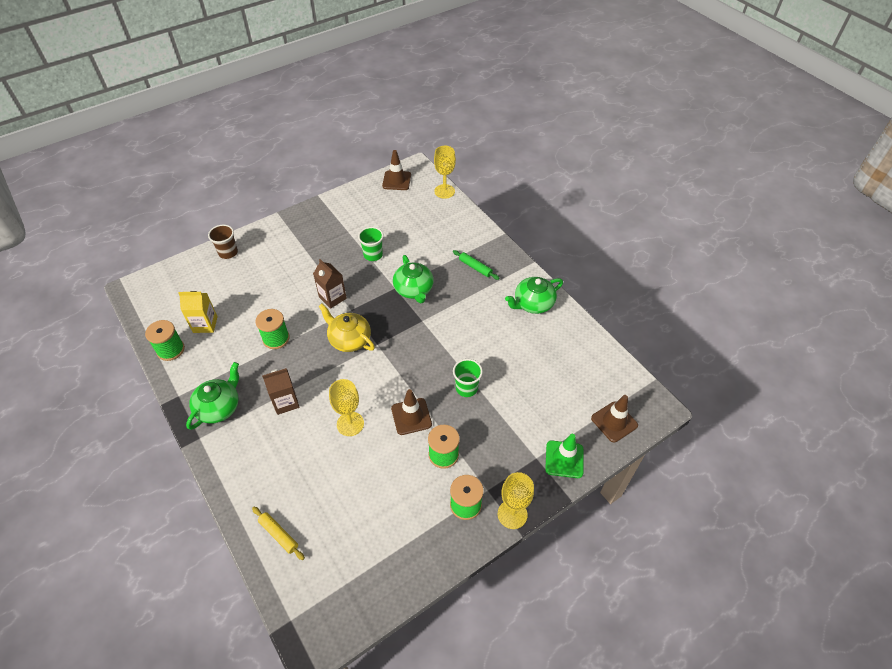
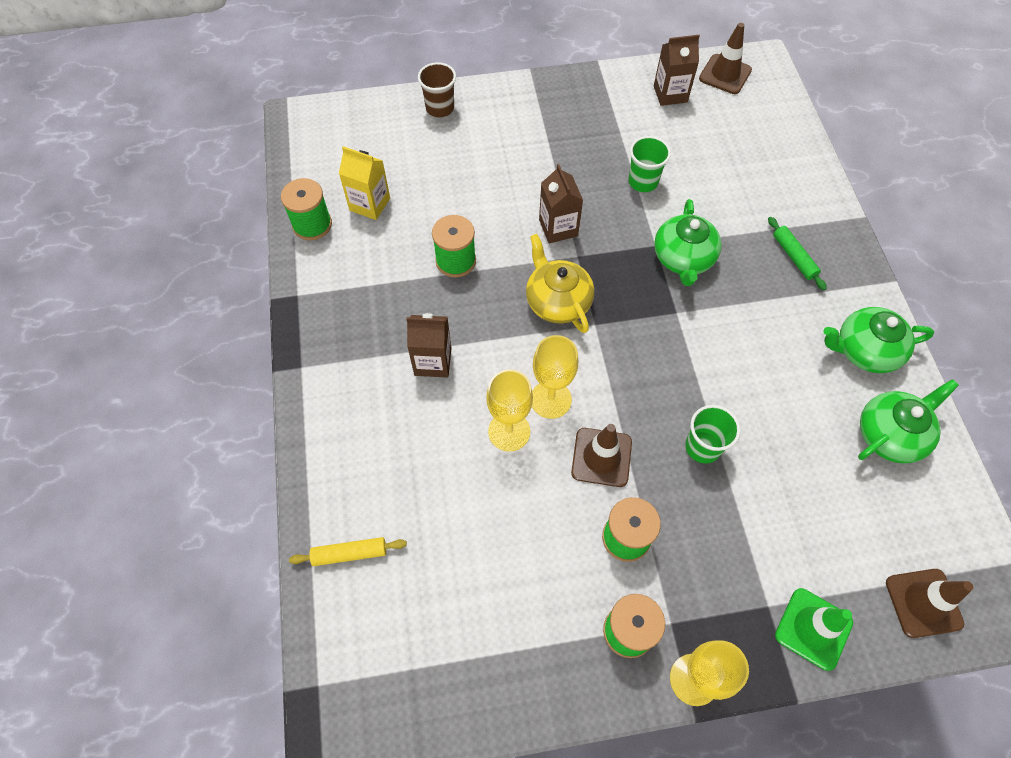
camera: 25 degrees right, 10 degrees up
green teapot [186,362,239,430] -> green teapot moved to [858,379,959,463]
yellow rolling pin [252,507,305,560] -> yellow rolling pin turned 75 degrees counterclockwise [289,537,407,566]
yellow goblet [434,146,456,199] -> yellow goblet moved to [532,335,578,419]
none -> brown carton [654,35,700,106]

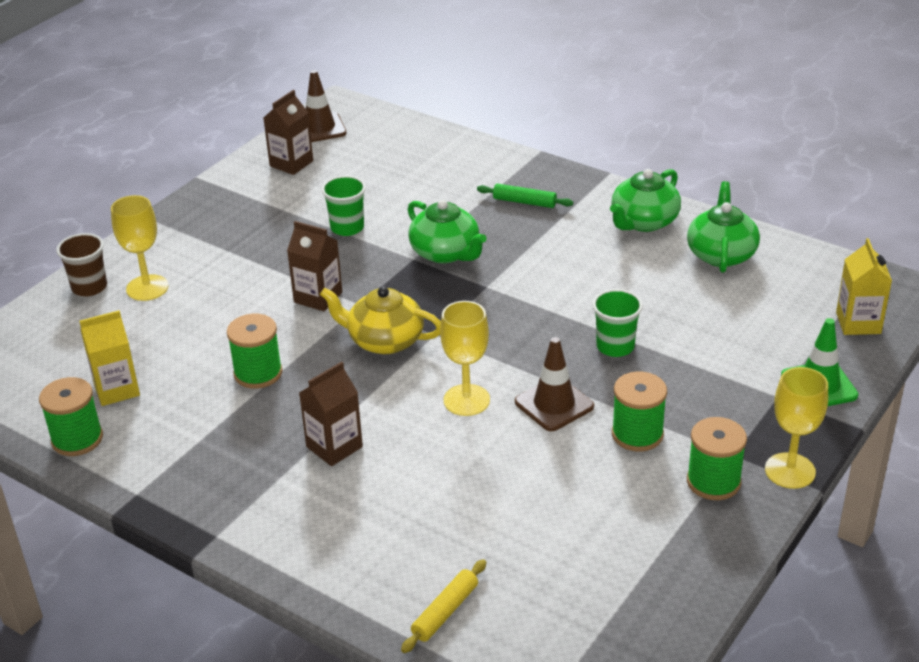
camera: 45 degrees left, 25 degrees down
yellow goblet [486,369,533,452] -> yellow goblet moved to [111,195,169,301]
brown traffic cone [886,569,973,638] -> yellow carton [836,238,892,335]

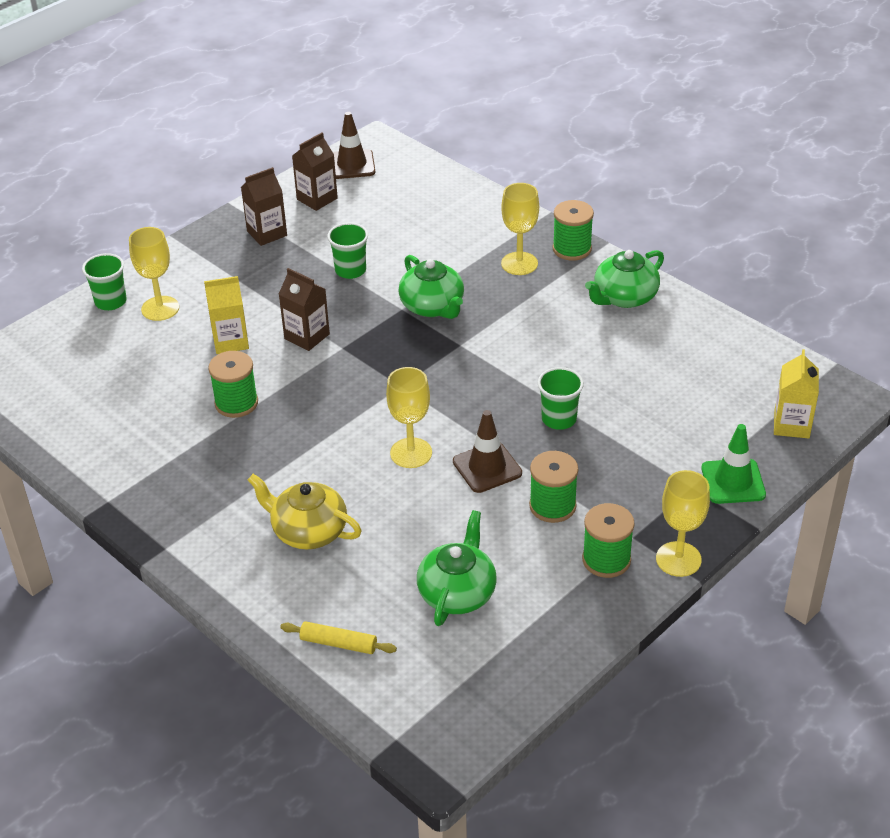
camera: 10 degrees right, 5 degrees up
green spool [39,377,103,456] -> green spool moved to [553,200,594,261]
brown cup [56,233,107,296] -> green cup [82,253,127,310]
yellow carton [80,310,140,406] -> yellow carton moved to [204,276,249,354]
brown carton [299,362,363,466] -> brown carton moved to [241,167,287,246]
yellow teapot [320,286,441,354] -> yellow teapot moved to [248,474,362,549]
yellow rolling pin [401,559,486,653] -> yellow rolling pin turned 60 degrees clockwise [280,621,397,654]
green rolling pin [477,184,573,208] -> yellow goblet [501,183,539,275]
green teapot [687,181,760,273] -> green teapot moved to [417,510,497,626]

